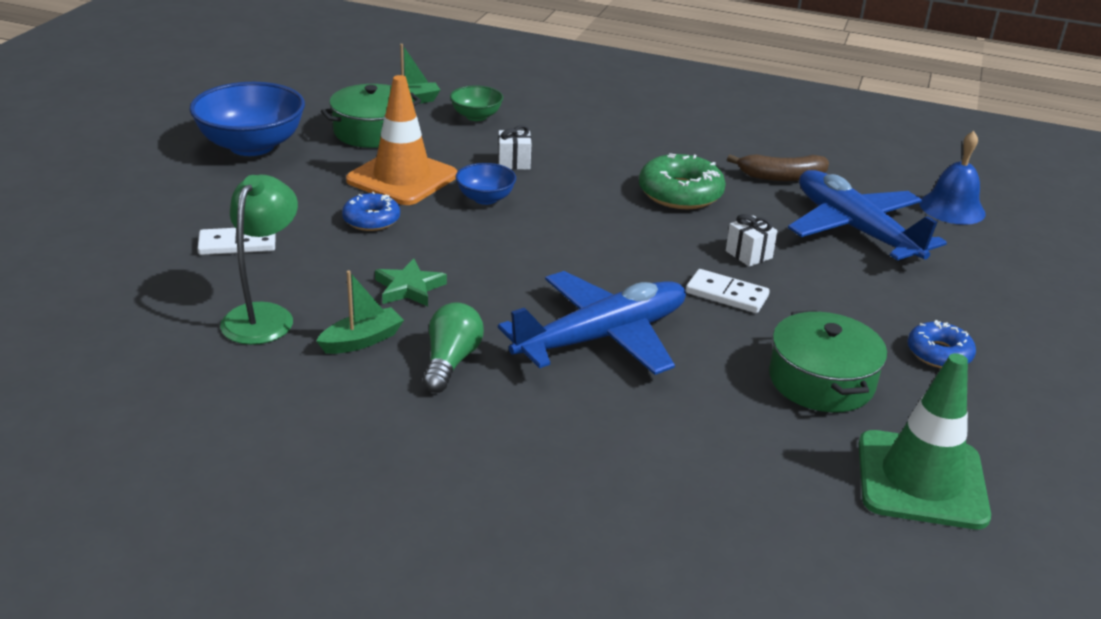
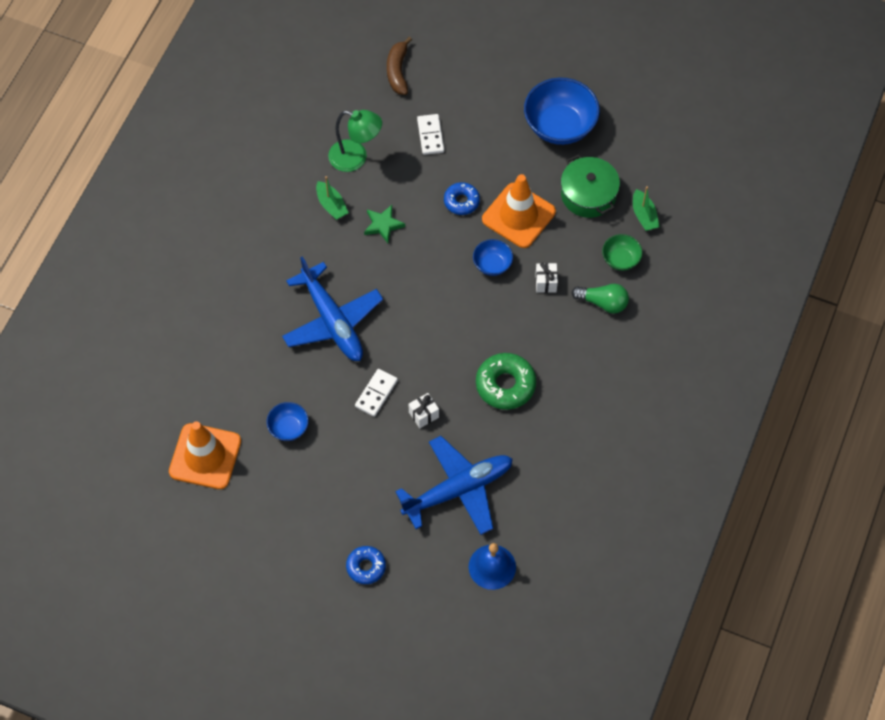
camera: 95 degrees right, 30 degrees up
green light bulb [423,302,484,393] -> green light bulb moved to [572,284,629,313]
brown banana [727,154,829,181] -> brown banana moved to [387,37,412,95]
green pot [769,310,887,412] -> blue bowl [266,402,309,441]
green traffic cone [859,353,991,529] -> orange traffic cone [169,421,241,489]
blue donut [908,320,976,368] -> blue donut moved to [346,546,386,584]

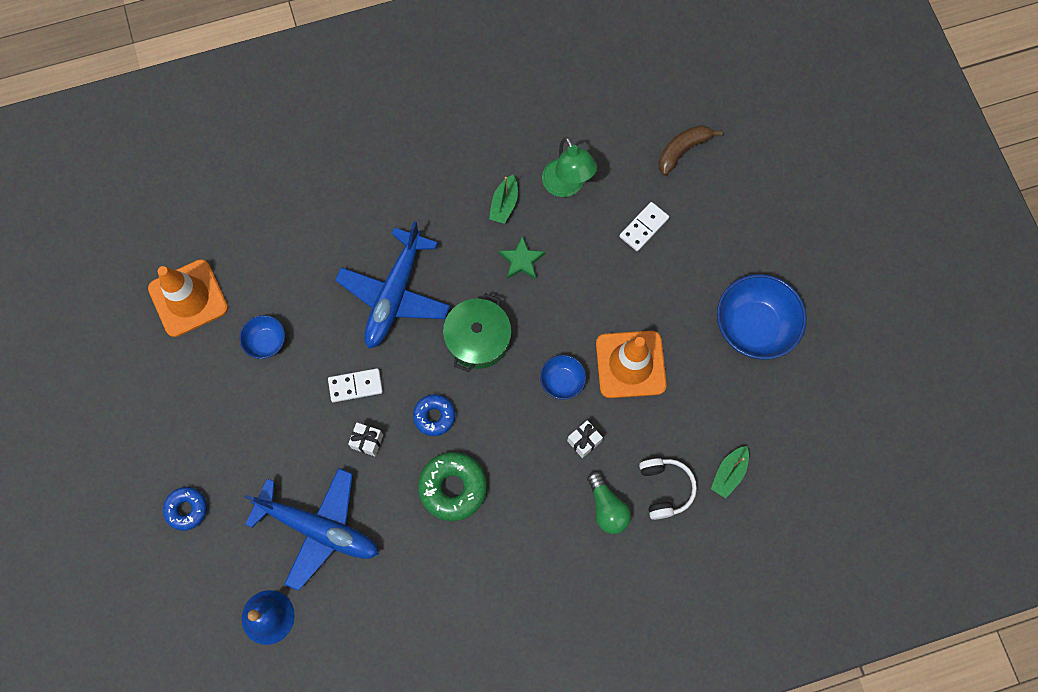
camera: 50 degrees right, 10 degrees up
blue donut [444,182,480,215] -> blue donut moved to [413,394,455,436]
green pot [561,154,620,218] -> green pot moved to [443,293,511,372]
green bowl [602,234,643,271] -> white headphones [639,458,697,520]

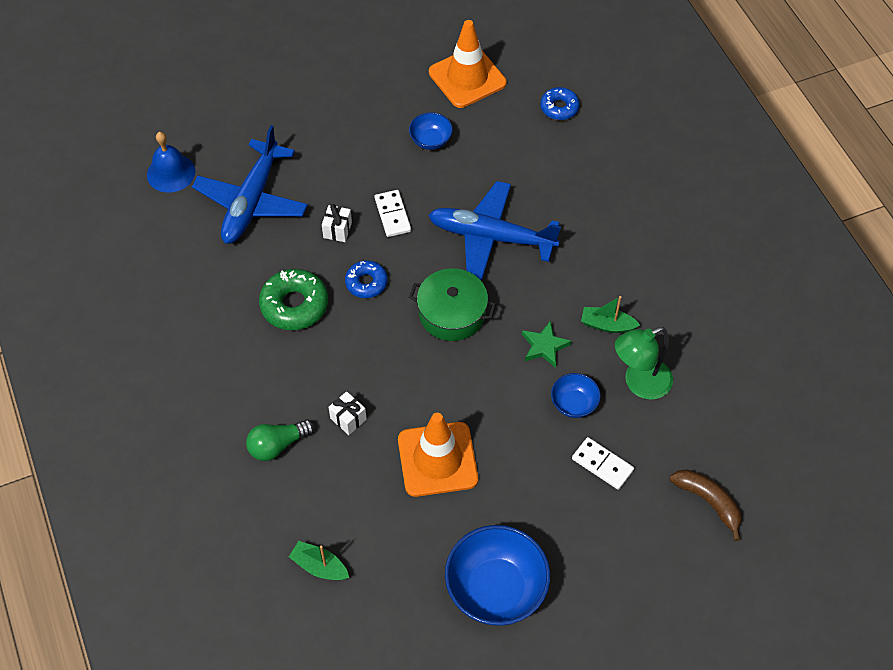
camera: 85 degrees right, 15 degrees down
blue donut [163,487,207,531] -> blue donut moved to [540,87,580,120]
blue bowl [540,355,586,400] -> blue bowl moved to [551,373,601,418]
white headphones [639,458,697,520] -> none

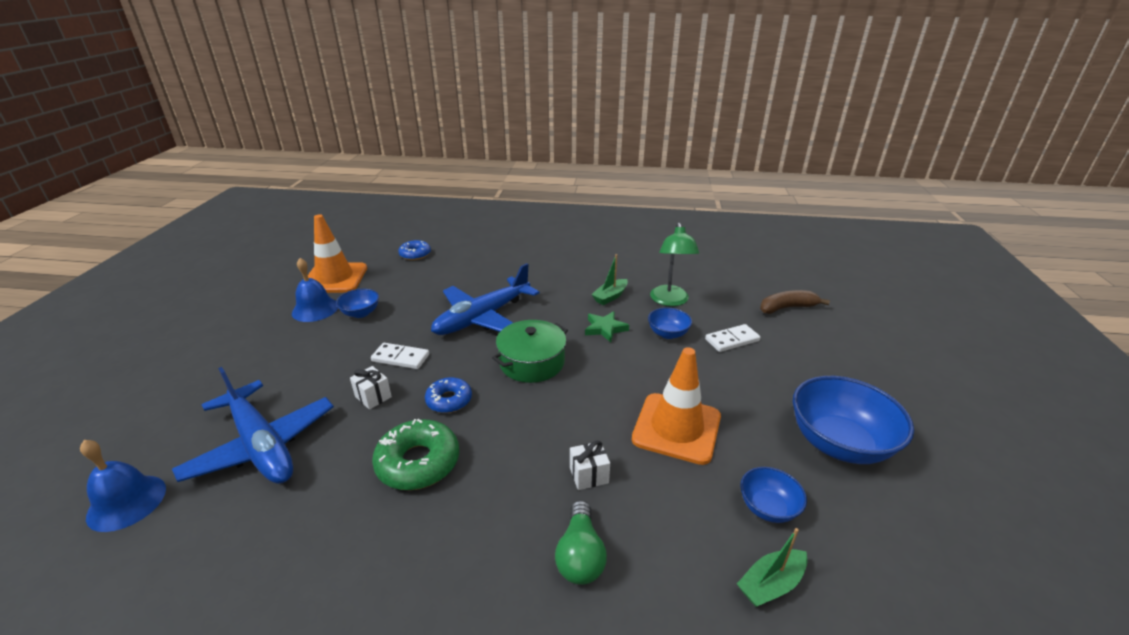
camera: 60 degrees left, 25 degrees down
none -> blue bell [292,258,338,322]
none -> blue bowl [740,467,807,523]

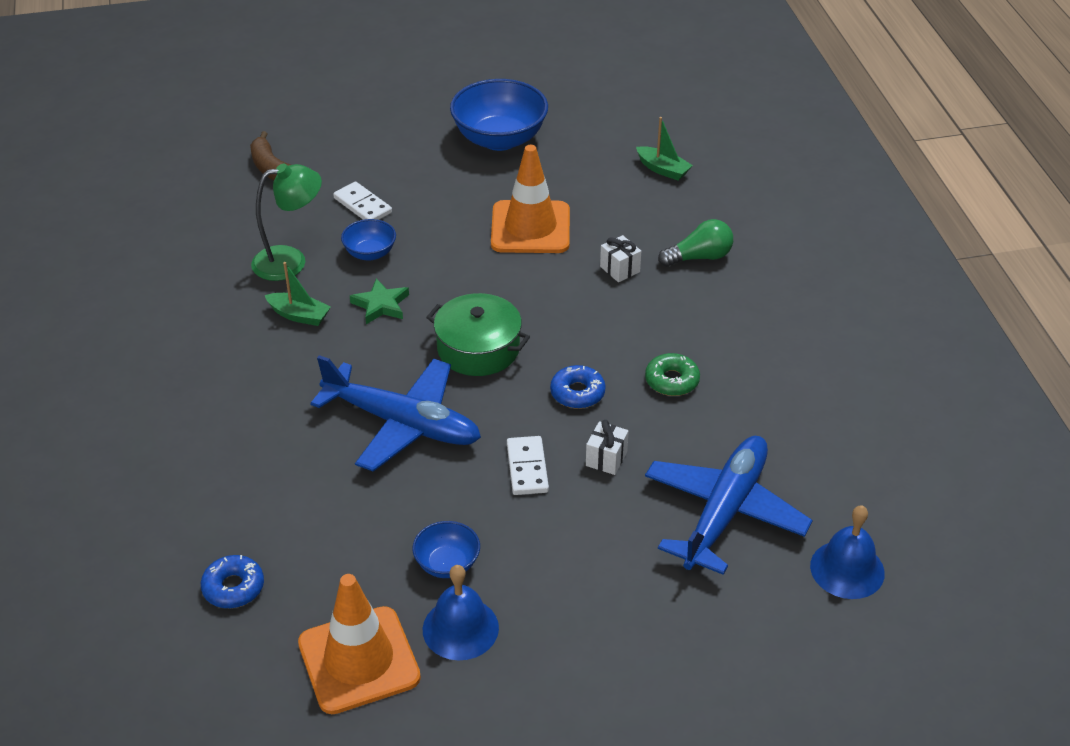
camera: 110 degrees left, 10 degrees up
green donut [372,419,459,490] -> green donut [645,353,700,396], size x0.63
blue bowl [740,467,807,523] -> none

